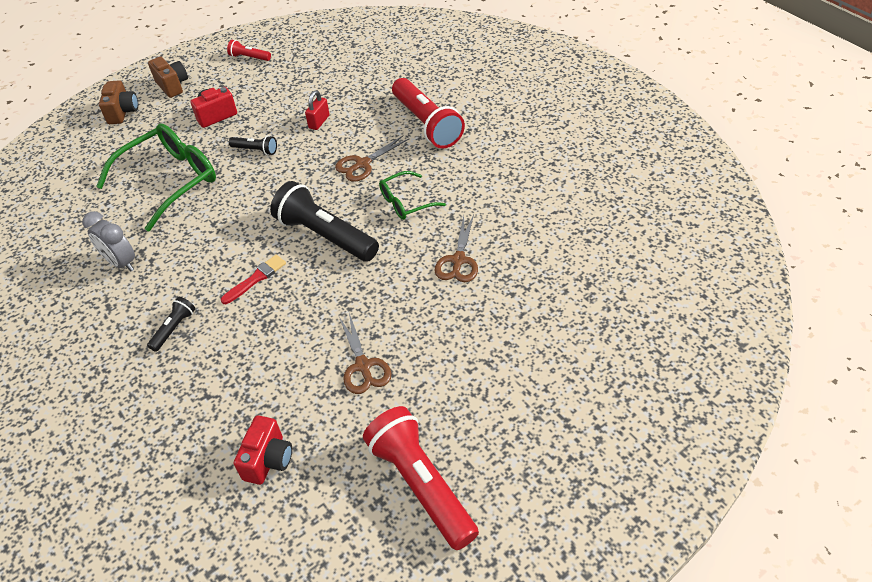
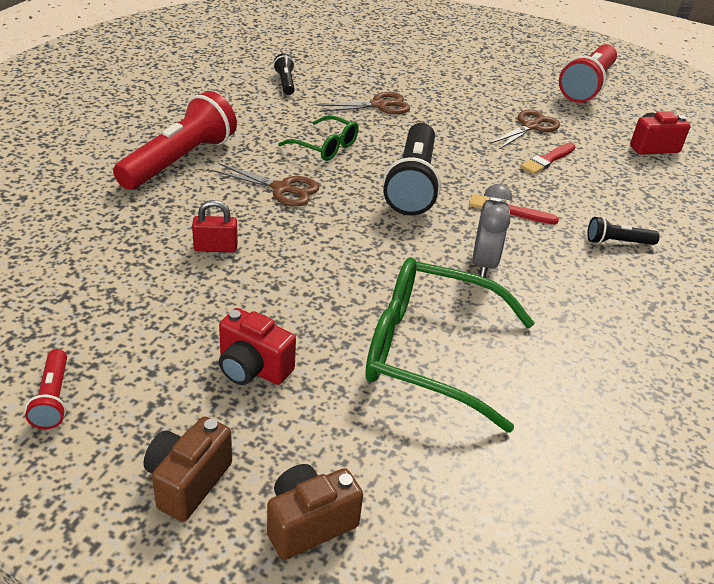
camera: 125 degrees left, 10 degrees down
grey clock [82,211,135,271] -> grey clock moved to [473,184,512,278]
black flashlight [229,136,277,155] -> black flashlight moved to [273,53,295,95]
none -> red brush [520,142,576,174]

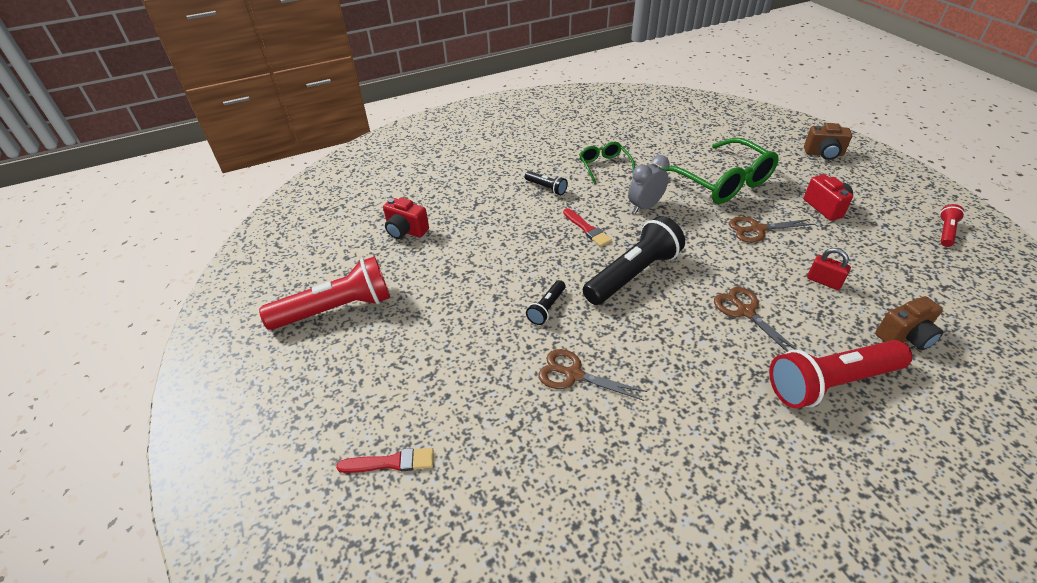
camera: 135 degrees left, 5 degrees up
brown camera [144,416,232,521] -> brown camera moved to [875,296,943,350]
black flashlight [273,53,295,95] -> black flashlight moved to [526,280,565,325]
green glasses [278,115,359,161] -> green glasses moved to [579,142,635,184]
brown scissors [490,109,560,149] -> brown scissors moved to [729,217,815,243]
red brush [520,142,576,174] -> red brush moved to [336,448,434,473]

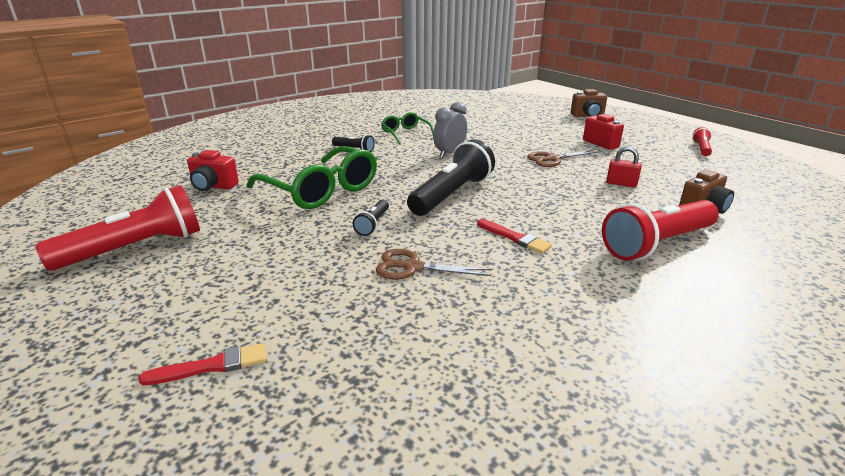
camera: 15 degrees left, 15 degrees down
red brush [563,208,612,247] -> red brush moved to [477,219,552,254]
green glasses [662,138,779,204] -> green glasses moved to [247,146,377,209]
brown scissors [714,287,798,352] -> none

